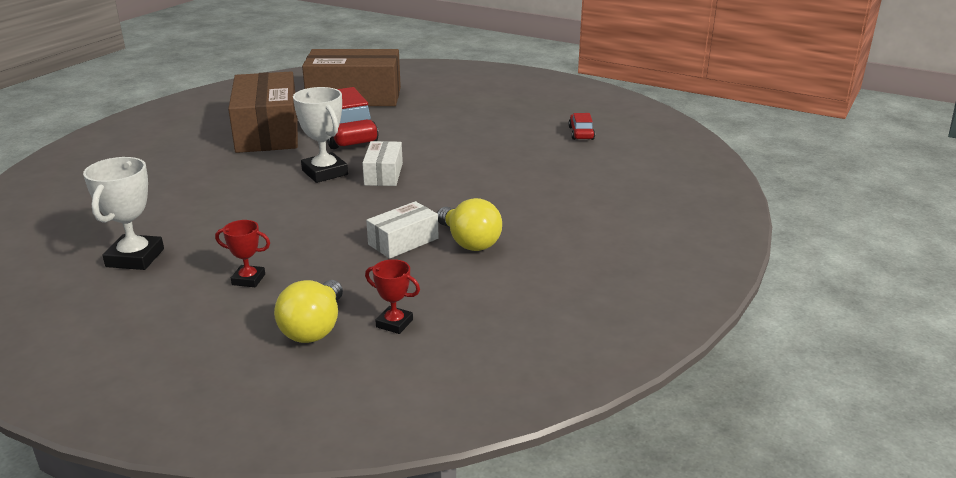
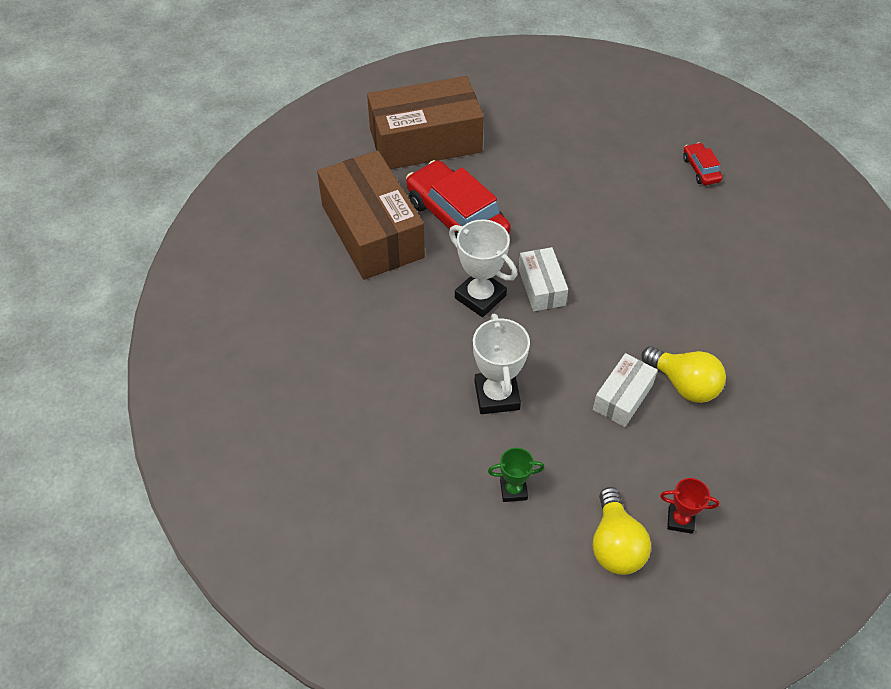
camera: 15 degrees left, 25 degrees up
white trophy [83,157,164,270] -> white trophy moved to [473,314,530,414]
red trophy [215,220,270,287] -> green trophy [488,448,545,502]

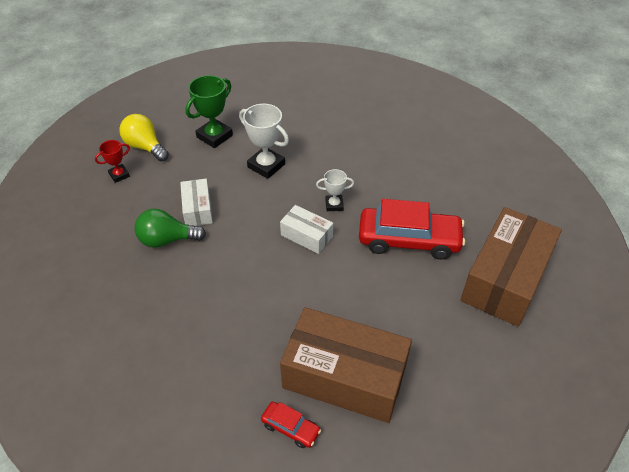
camera: 135 degrees right, 5 degrees down
brown box [317,151,425,280] -> brown box moved to [280,307,412,423]
white trophy [449,219,517,317] -> white trophy [316,169,354,211], size x0.58
green trophy [488,448,545,502] -> green trophy [185,75,233,148], size x1.73
yellow light bulb [641,346,726,403] -> green light bulb [135,208,206,248]

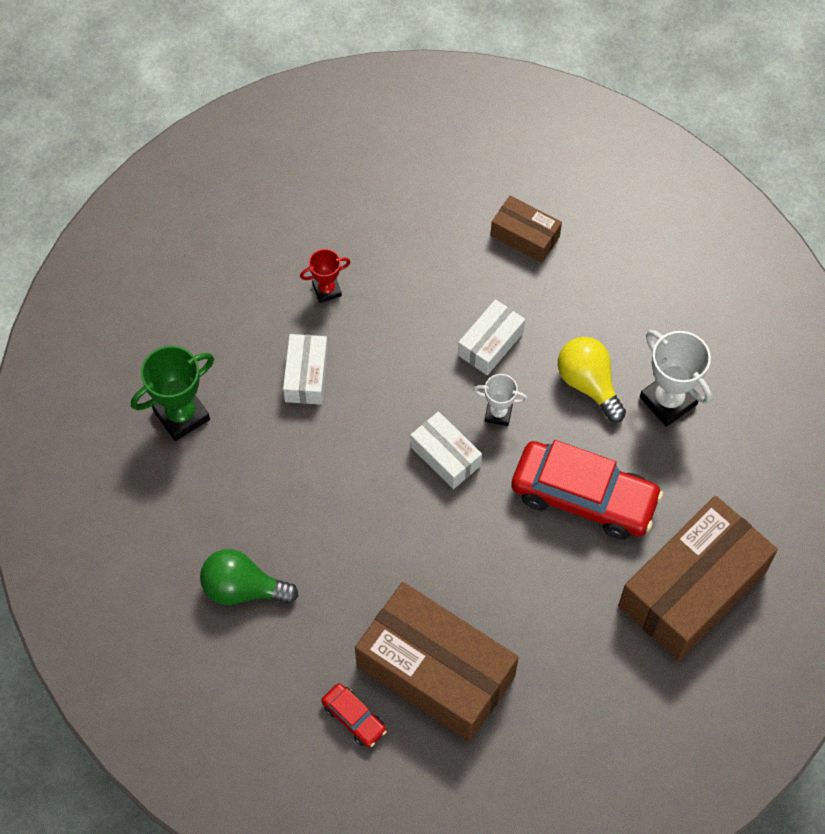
camera: 15 degrees right, 15 degrees up
red trophy [95,140,130,183] -> red trophy moved to [300,249,350,303]
yellow light bulb [119,114,169,161] -> yellow light bulb moved to [558,337,626,423]
green light bulb [135,208,206,248] -> green light bulb moved to [200,549,298,605]
green trophy [185,75,233,148] -> green trophy moved to [131,346,214,441]
white trophy [239,104,289,179] -> white trophy moved to [640,330,712,427]
none -> white box [458,299,525,375]
none -> brown box [491,196,562,263]

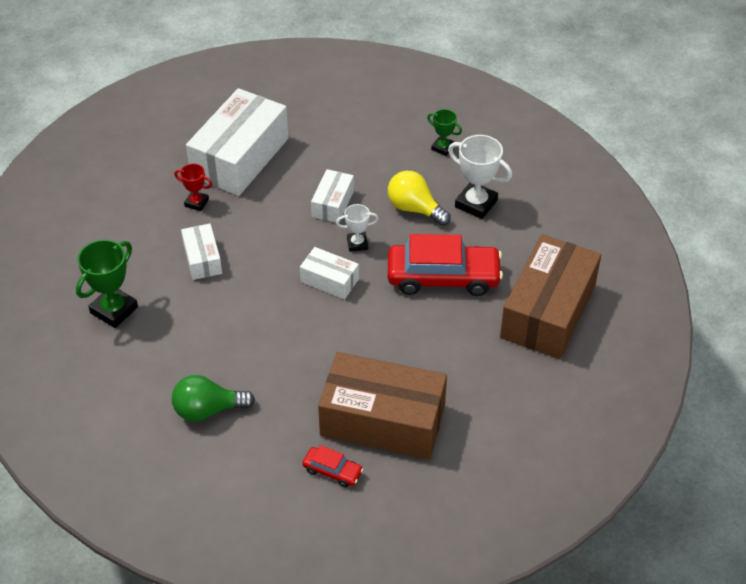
camera: 20 degrees left, 15 degrees down
red trophy [300,249,350,303] -> red trophy turned 60 degrees clockwise [174,164,213,211]
brown box [491,196,562,263] -> none
none -> white box [186,88,288,196]
none -> green trophy [427,109,462,156]

